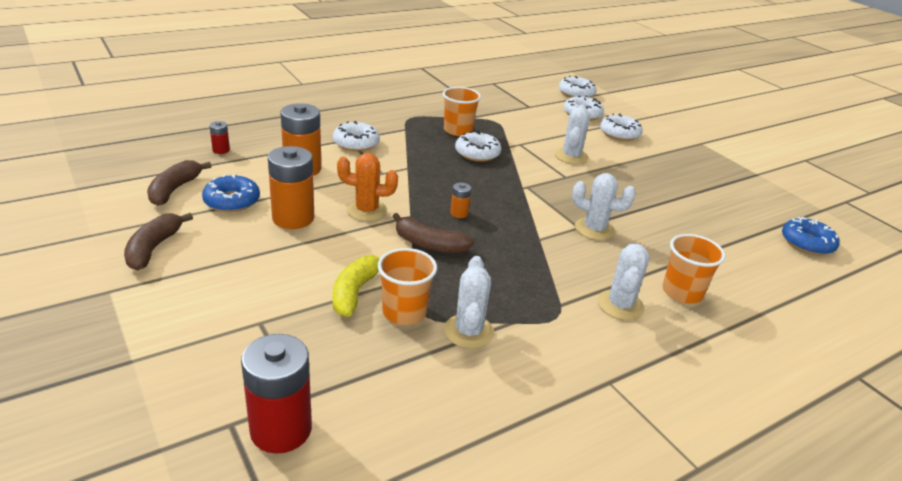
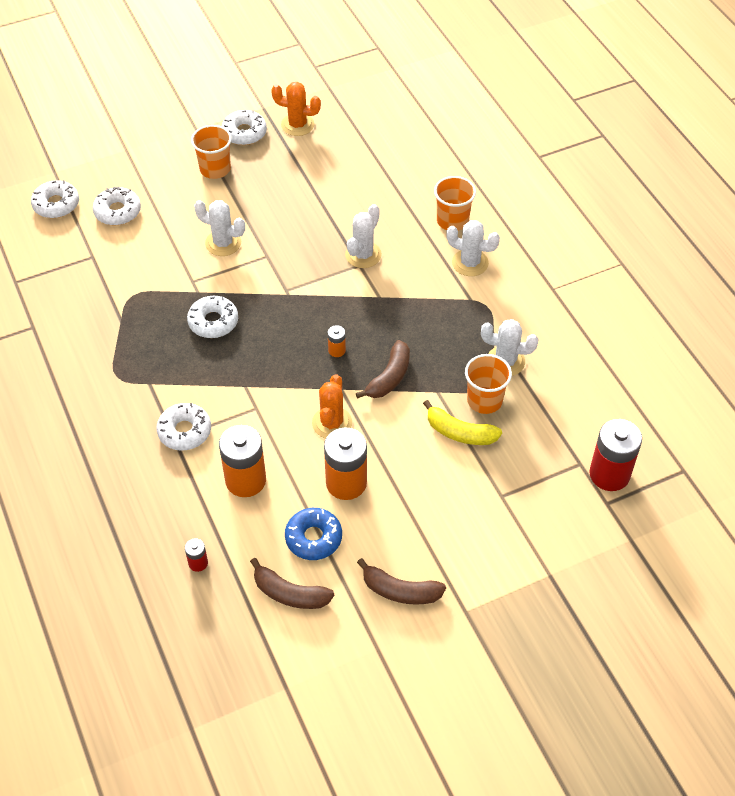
camera: 80 degrees left, 20 degrees up
orange cup [443,87,481,136] -> orange cup moved to [191,125,232,179]
white donut [600,113,643,141] -> white donut moved to [222,110,267,145]
blue donut [782,217,840,255] -> none
none -> orange cactus [271,82,321,136]

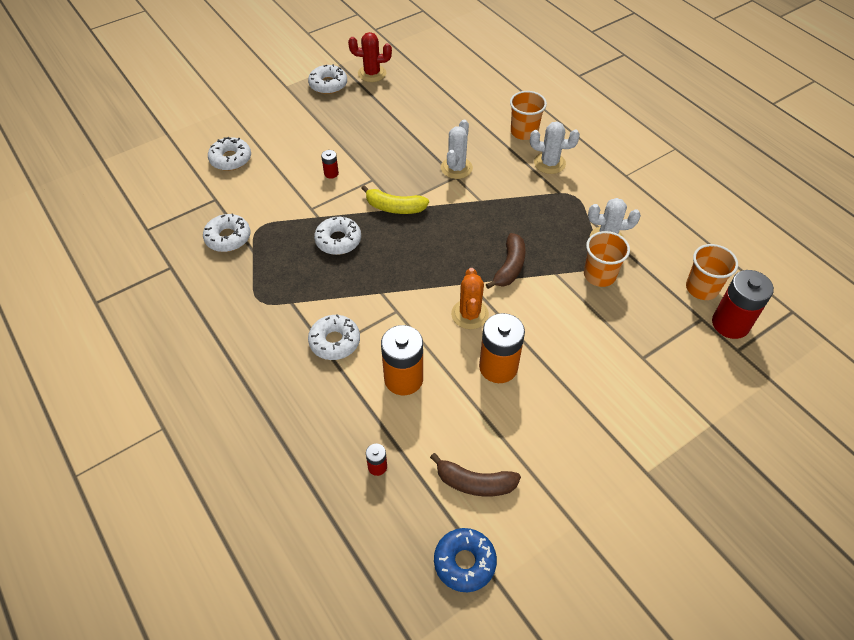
camera: 10 degrees left, 0 degrees up
white donut [31,180,79,218] -> white donut moved to [203,213,250,252]
orange cup [191,125,232,179] -> orange cup moved to [686,244,738,300]
white cactus [194,200,245,256] -> red battery [321,150,339,179]
orange cactus [271,82,321,136] -> red cactus [348,32,392,82]
blue donut [285,508,342,560] -> blue donut moved to [434,528,497,592]
orange battery [328,325,346,357] -> none
brown banana [357,558,446,605] -> none
yellow banana [423,400,502,445] -> yellow banana moved to [361,185,429,214]

